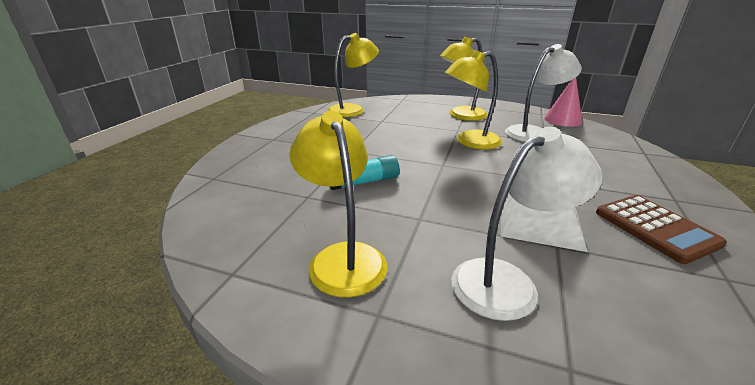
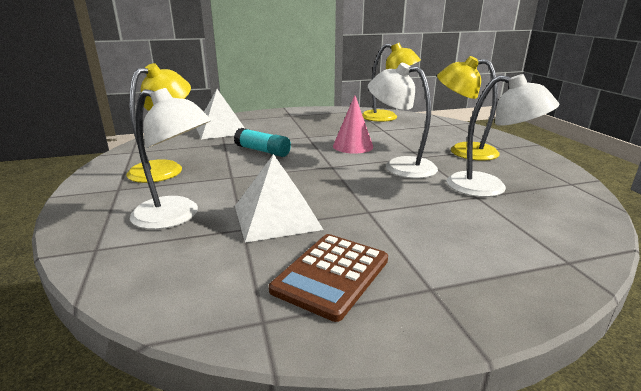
camera: 55 degrees right, 5 degrees down
yellow lamp [445,50,502,149] -> white lamp [368,63,438,178]
pink cone [544,78,582,127] -> pink cone moved to [333,95,373,154]
none -> white pyramid [196,89,245,139]

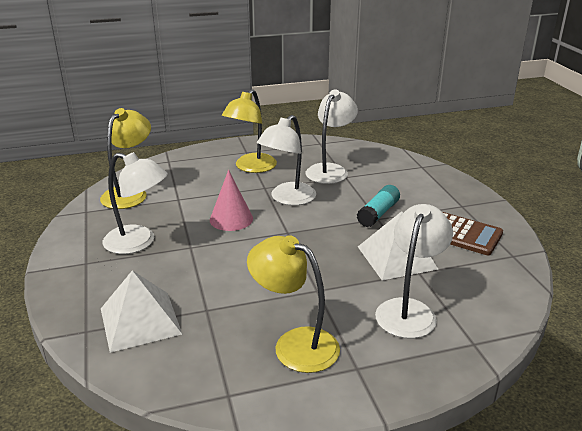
camera: 90 degrees left, 5 degrees up
turquoise glue stick [234,128,291,157] -> turquoise glue stick moved to [357,185,400,227]
none -> white lamp [103,152,168,254]

